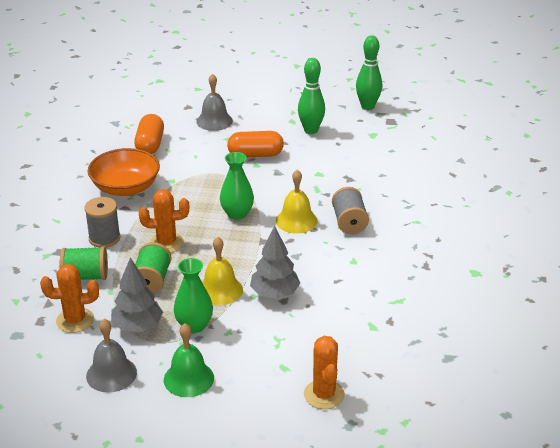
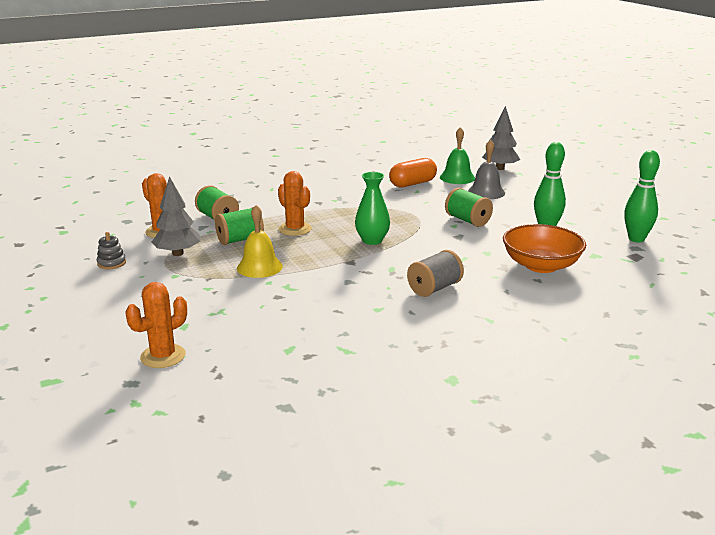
camera: 55 degrees right, 10 degrees down
grey spool [84,197,121,248] -> none
grey bell [86,319,137,393] -> grey stacking toy [97,232,126,269]
orange bowl [88,148,160,196] -> orange bowl moved to [503,224,586,273]
green bell [164,323,214,397] -> green bell moved to [440,127,475,184]
green vase [174,258,213,333] -> none
orange capsule [227,131,284,157] -> green spool [445,188,493,227]
grey tree [250,226,301,298] -> grey tree moved to [482,106,520,170]
yellow bell [276,170,318,234] -> none

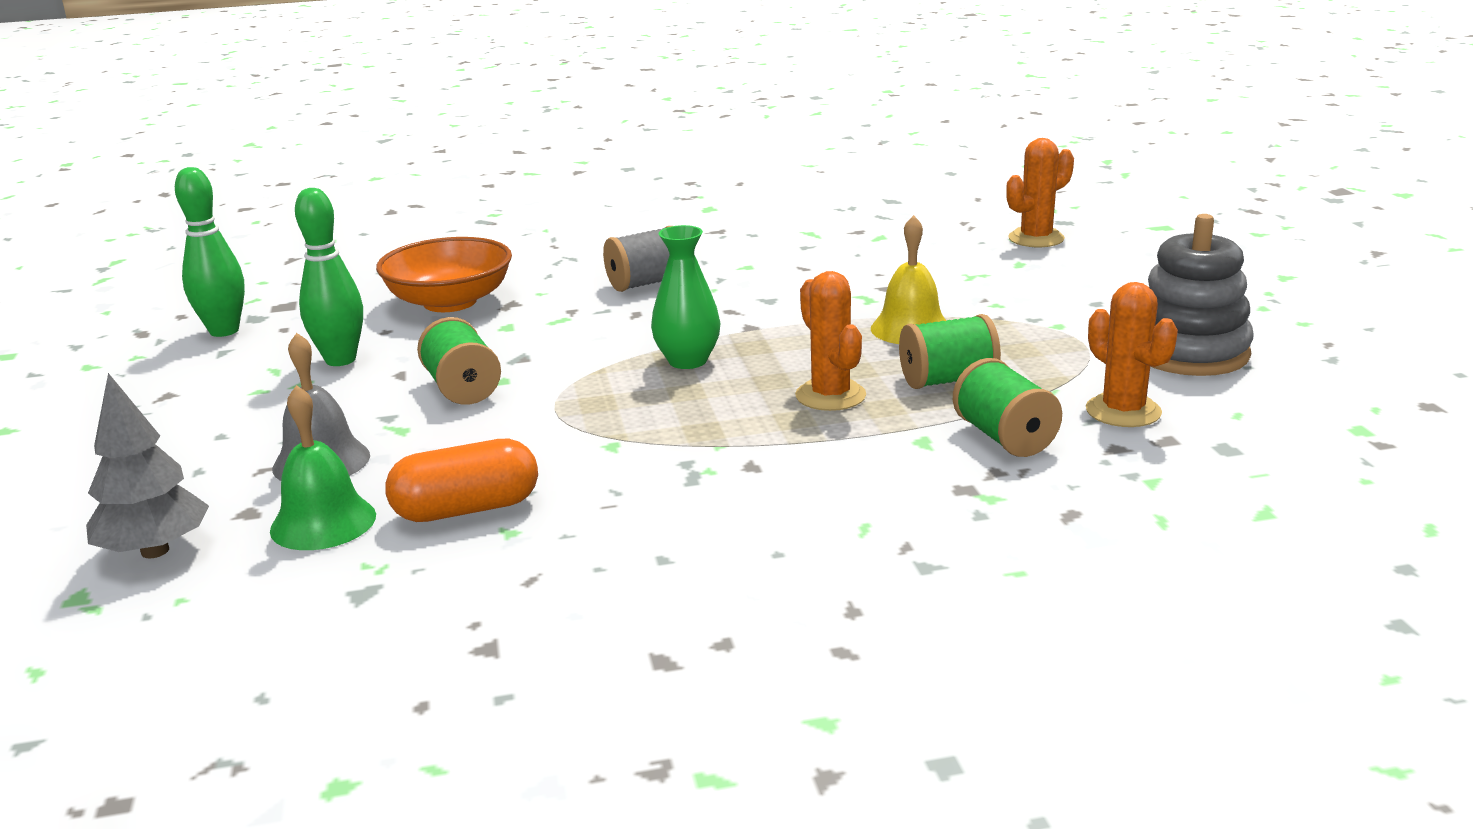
camera: 165 degrees left, 0 degrees up
grey stacking toy [97,232,126,269] -> grey stacking toy [1148,214,1253,376], size x2.24
grey tree [152,176,200,256] -> none

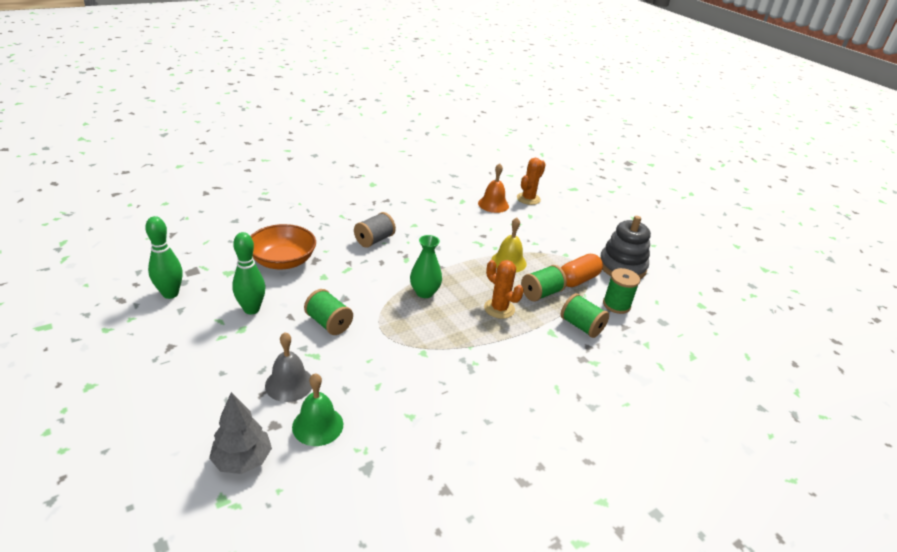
camera: 25 degrees left, 10 degrees up
orange capsule [385,439,538,522] -> orange capsule moved to [561,254,603,287]
orange cactus [1086,282,1178,427] -> green spool [603,268,640,314]
none -> orange bell [478,163,509,213]

